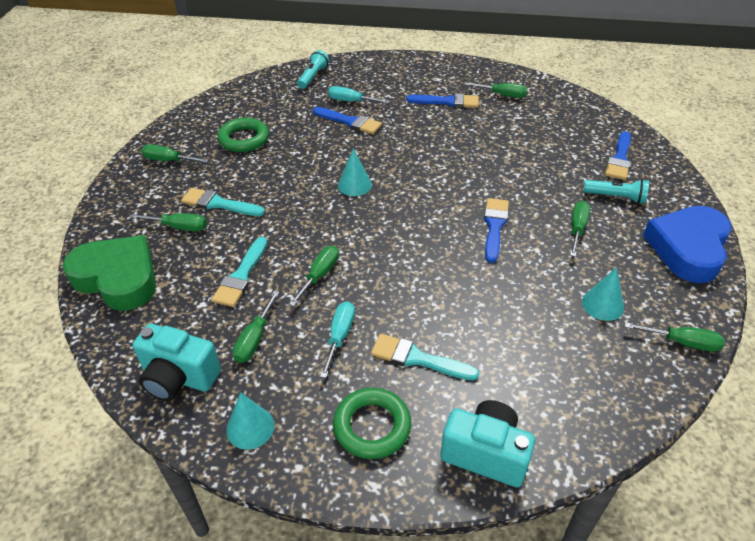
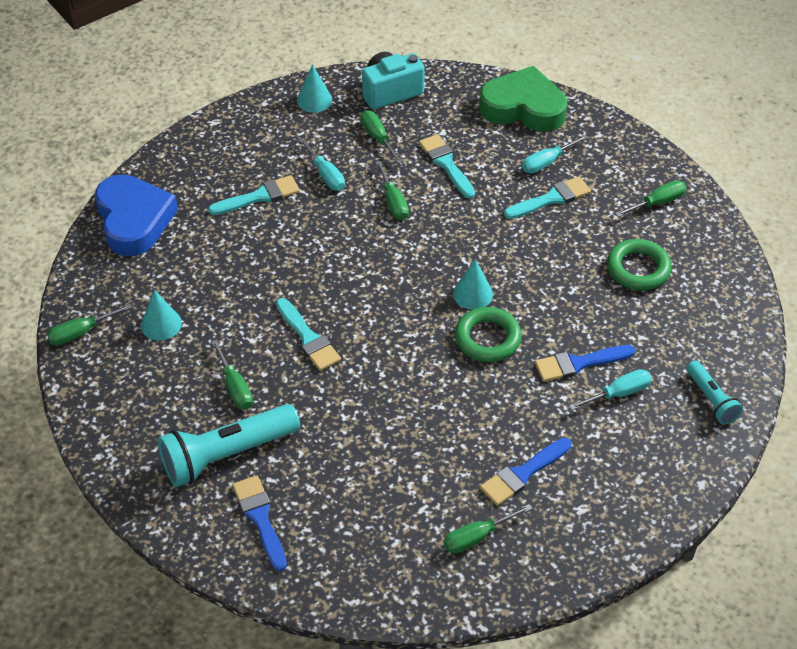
camera: 135 degrees right, 5 degrees up
green heart [63,235,156,311] -> green heart turned 150 degrees counterclockwise [479,66,567,132]
green screwdriver [130,213,207,231] -> turquoise screwdriver [522,135,588,173]
green ring [333,388,411,459] -> green ring moved to [455,307,522,362]
turquoise camera [440,400,535,487] -> none
blue brush [484,198,509,263] -> turquoise brush [276,298,341,371]
turquoise flashlight [583,179,649,204] -> turquoise flashlight [158,404,300,487], size x1.84
blue heart [643,206,732,283] -> blue heart moved to [95,174,178,256]

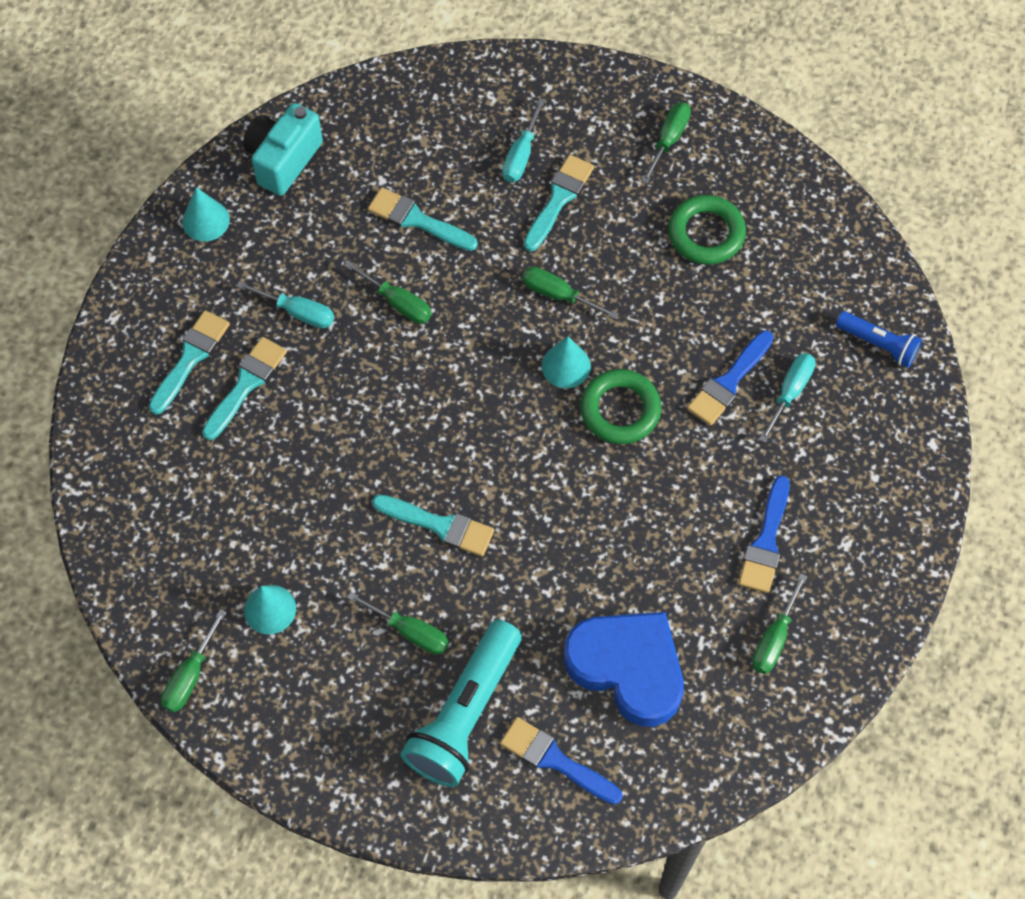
camera: 35 degrees left, 15 degrees up
blue heart [95,174,178,256] -> blue heart moved to [564,612,684,727]
green screwdriver [360,110,403,164] -> green screwdriver moved to [522,267,619,319]
green heart [479,66,567,132] -> none
turquoise flashlight [686,360,743,425] -> blue flashlight [836,311,922,368]
none -> turquoise brush [149,310,230,415]

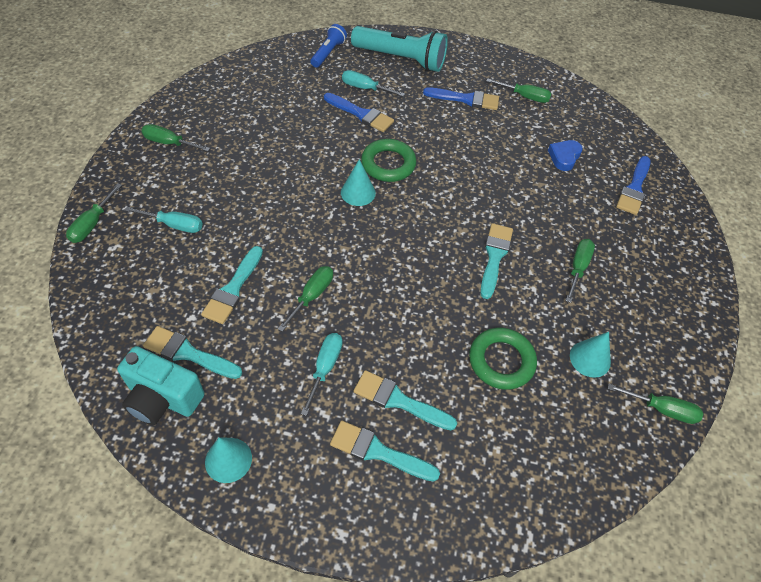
camera: 100 degrees left, 10 degrees down
turquoise flashlight [401,620,522,787] -> turquoise flashlight moved to [351,26,448,72]
green screwdriver [522,267,619,319] -> green screwdriver moved to [66,183,122,243]
turquoise brush [524,155,594,251] -> turquoise brush moved to [143,326,242,379]
blue heart [564,612,684,727] -> blue heart [548,140,583,171], size x0.47
green ring [668,195,746,265] -> green ring moved to [469,328,537,390]

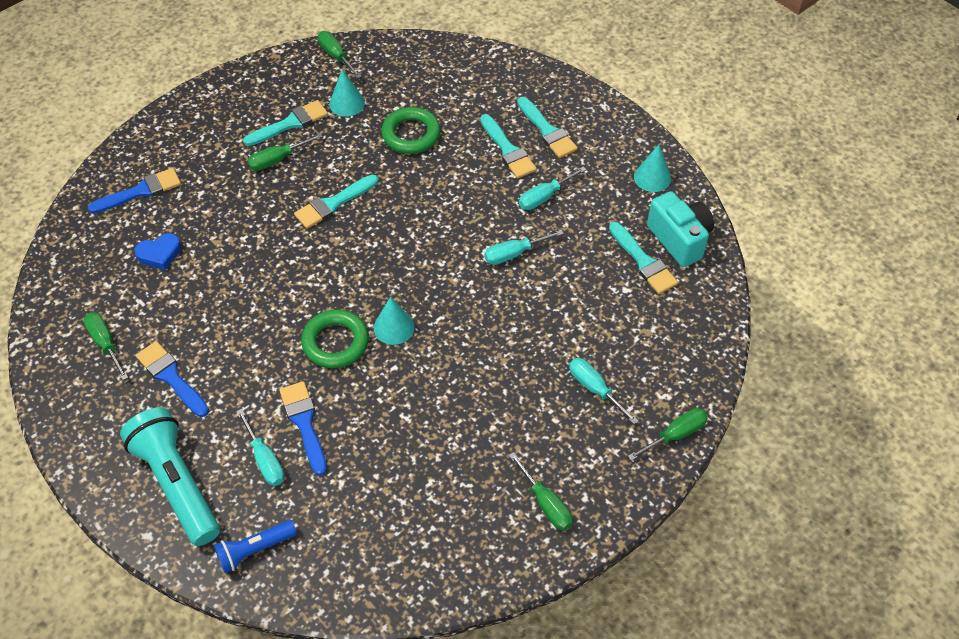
camera: 140 degrees left, 0 degrees up
turquoise brush [201,246,263,324] -> turquoise brush moved to [243,100,328,146]
green screwdriver [278,266,333,332] -> turquoise screwdriver [484,230,564,265]

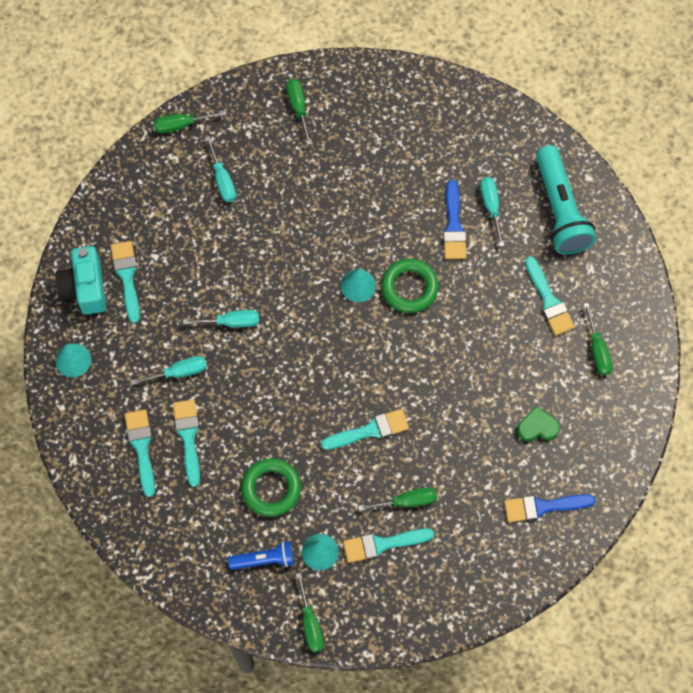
camera: 160 degrees left, 15 degrees up
blue heart [134,233,181,270] -> green heart [517,406,560,442]
blue brush [136,341,209,417] -> turquoise brush [525,256,575,336]
blue flashlight [214,520,297,573] -> blue flashlight moved to [228,541,294,570]

